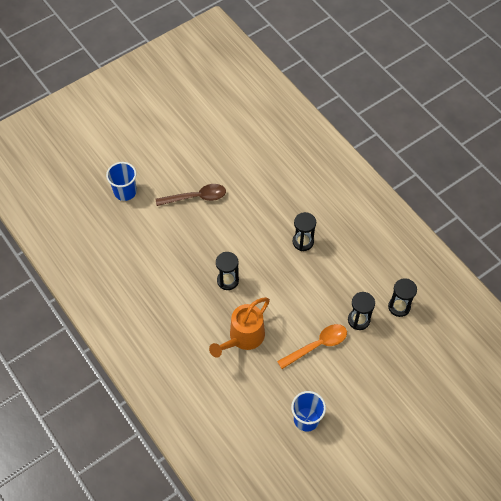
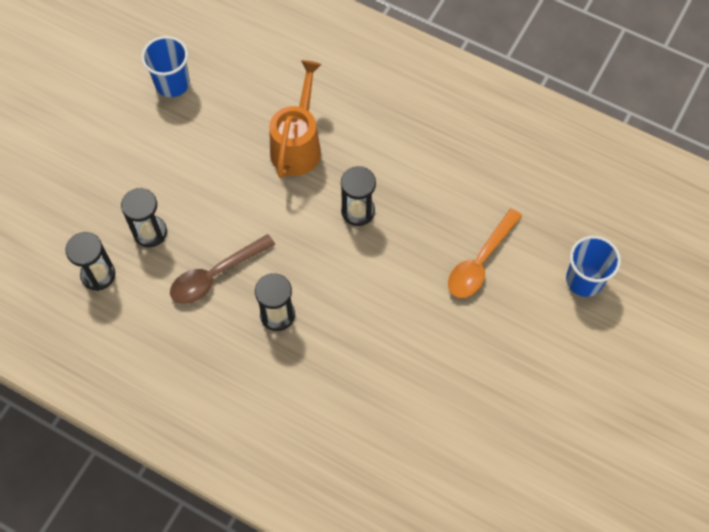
camera: 155 degrees right, 5 degrees up
brown spoon [156,184,226,206] -> brown spoon moved to [170,234,275,304]
orange spoon [277,324,347,369] -> orange spoon moved to [448,208,522,298]

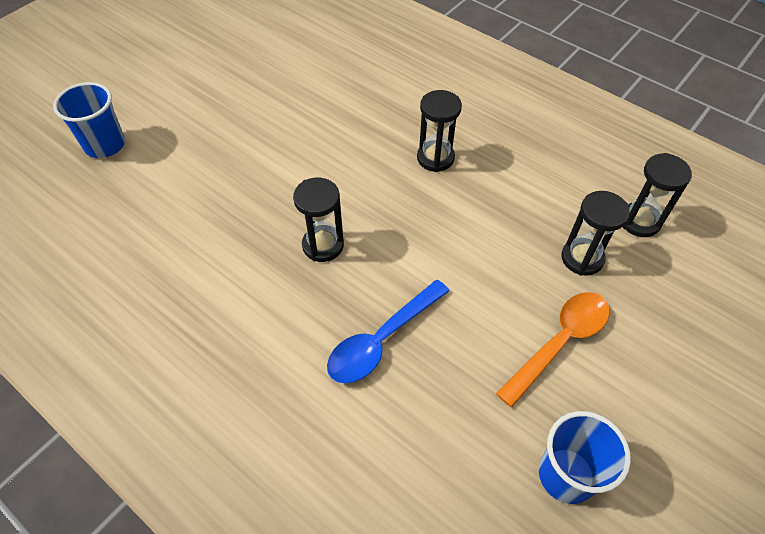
camera: 170 degrees left, 10 degrees down
brown spoon [170,234,275,304] -> none
orange watering can [269,60,322,178] -> blue spoon [327,280,449,383]
orange spoon [448,208,522,298] -> orange spoon moved to [496,292,609,408]

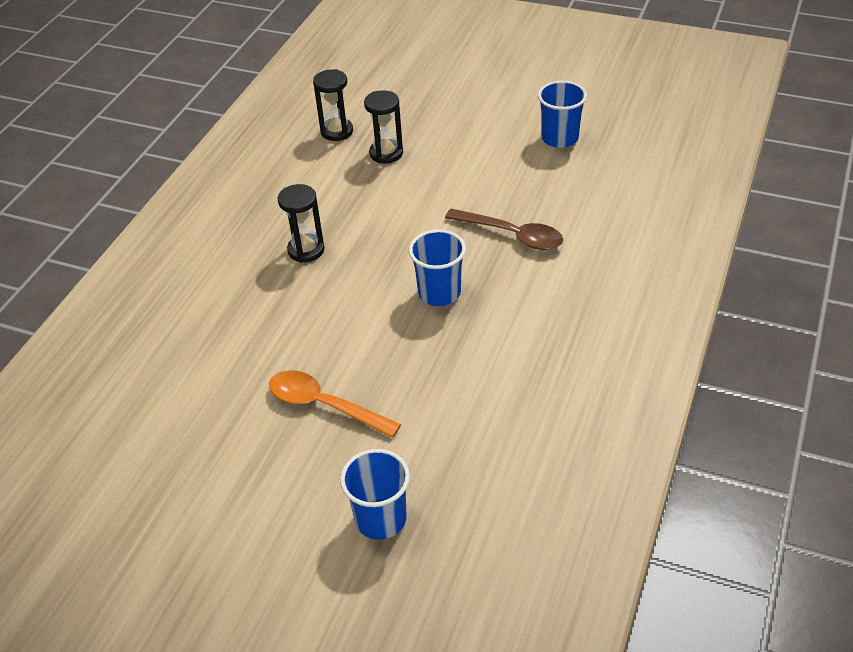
camera: 105 degrees left, 10 degrees down
black hourglass [293,178,344,262] -> blue cup [409,230,466,306]
blue spoon [327,280,449,383] -> brown spoon [445,209,563,250]
orange spoon [496,292,609,408] -> orange spoon moved to [269,370,401,438]

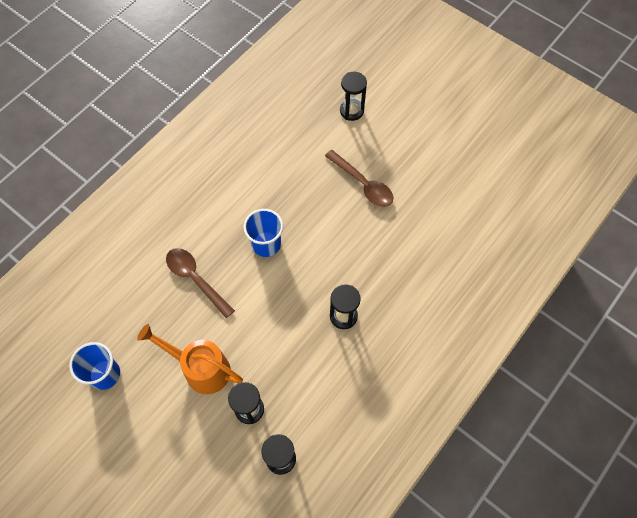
camera: 165 degrees left, 20 degrees up
orange spoon [269,370,401,438] -> brown spoon [325,150,394,207]
blue cup [340,449,410,540] -> black hourglass [340,72,367,121]
none -> orange watering can [137,324,243,394]

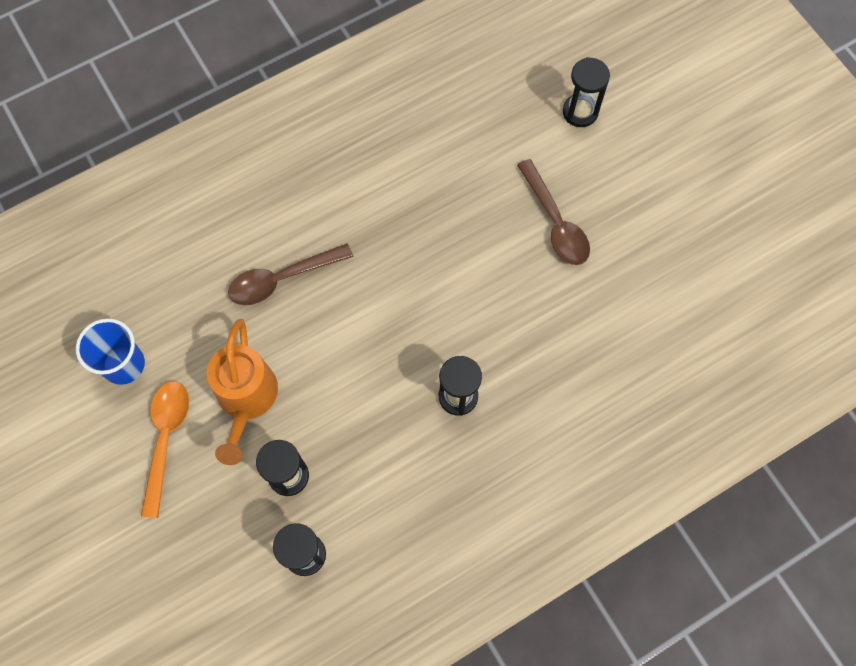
camera: 20 degrees right, 5 degrees up
orange watering can [137,324,243,394] -> orange watering can turned 135 degrees counterclockwise [207,319,278,465]
brown spoon [166,248,235,318] -> brown spoon turned 90 degrees counterclockwise [228,243,353,305]
blue cup [244,209,283,257] -> none
none -> orange spoon [141,381,189,518]

